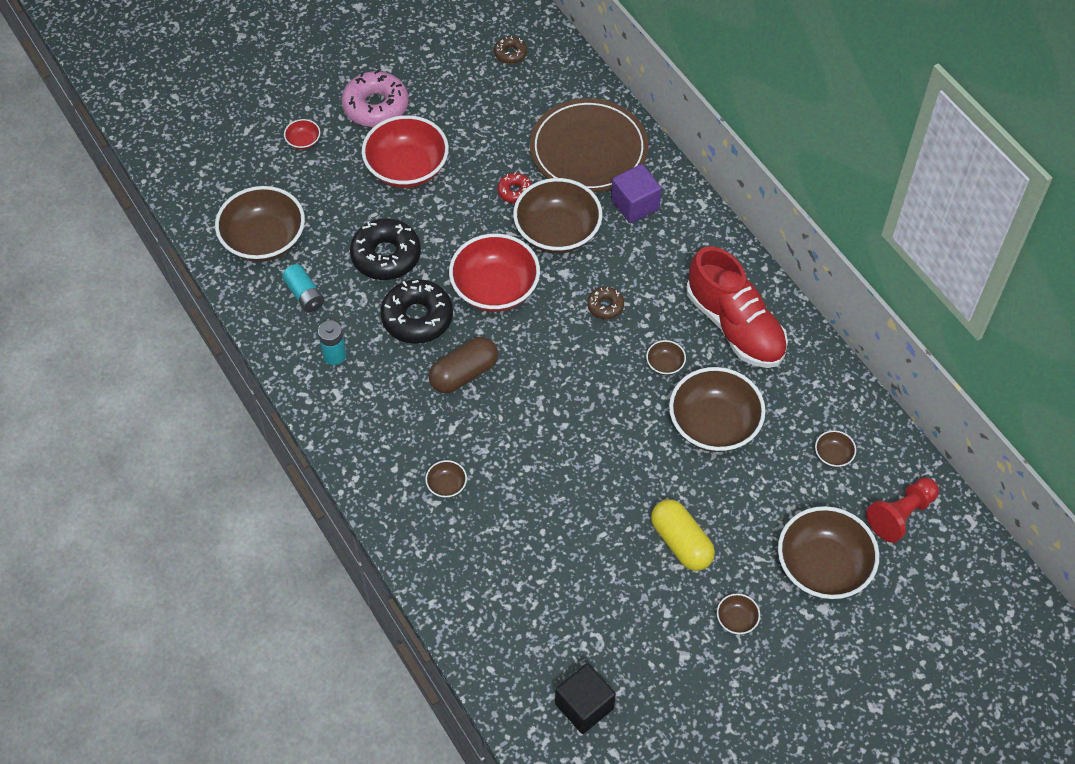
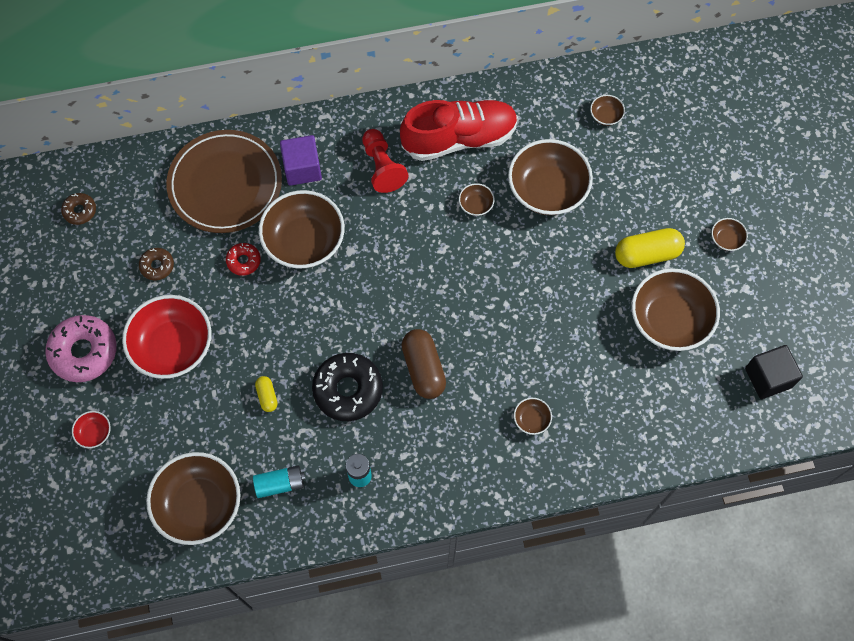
camera: 70 degrees left, 10 degrees up
black donut [350,218,421,280] -> yellow capsule [255,376,278,412]
red bowl [449,233,540,312] -> none
brown donut [587,287,624,319] -> brown donut moved to [139,248,174,281]
brown bowl [778,506,879,599] -> brown bowl moved to [632,268,720,351]
red pawn [866,478,939,543] -> red pawn moved to [362,129,409,193]

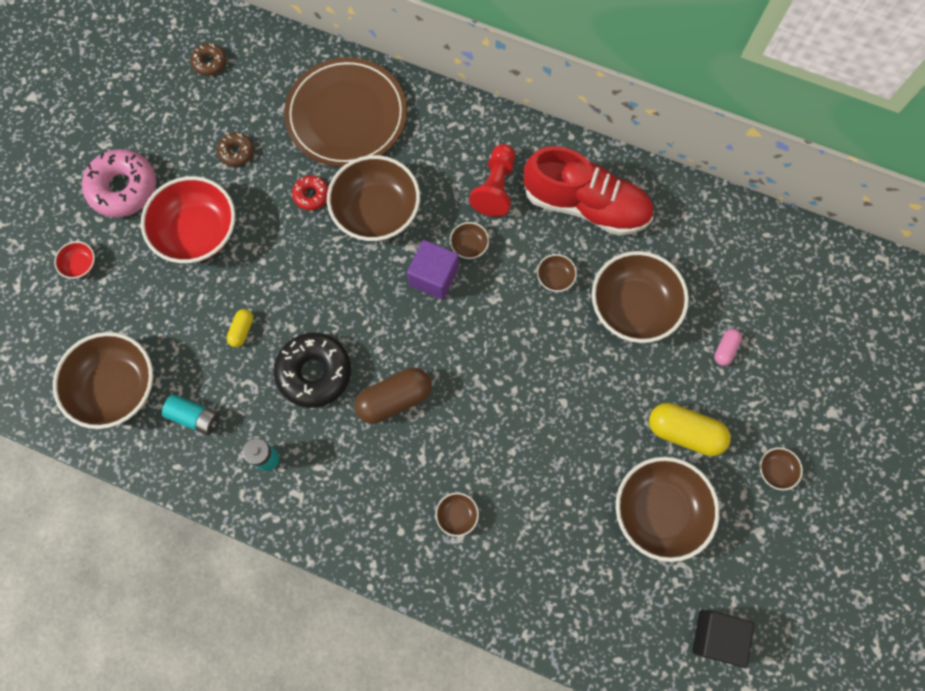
camera: 35 degrees right, 5 degrees up
purple cube [280,135,322,186] -> purple cube moved to [407,240,459,300]
brown capsule [402,329,446,399] -> brown capsule turned 45 degrees clockwise [355,368,432,424]
brown bowl [590,95,625,126] -> brown bowl moved to [450,222,489,259]
none -> pink capsule [714,329,742,366]

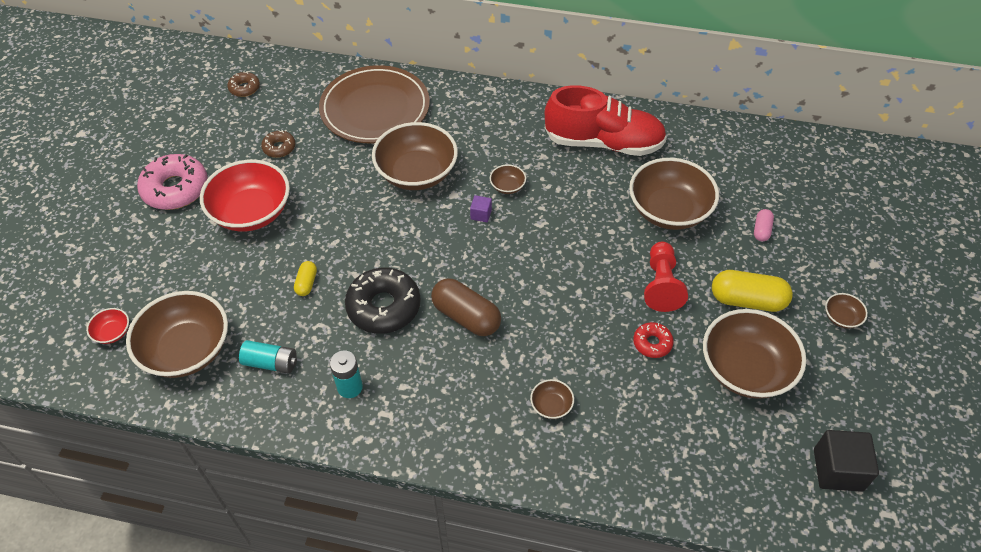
camera: 10 degrees left, 20 degrees down
red bowl [54,241,95,279] -> red bowl moved to [86,308,129,344]
red donut [292,175,328,210] -> red donut moved to [633,322,674,358]
brown capsule [355,368,432,424] -> brown capsule turned 75 degrees clockwise [431,278,501,336]
purple cube [407,240,459,300] -> purple cube [470,195,492,222], size x0.50
red pawn [469,144,515,217] -> red pawn moved to [644,241,688,312]
brown bowl [537,254,577,292] -> none

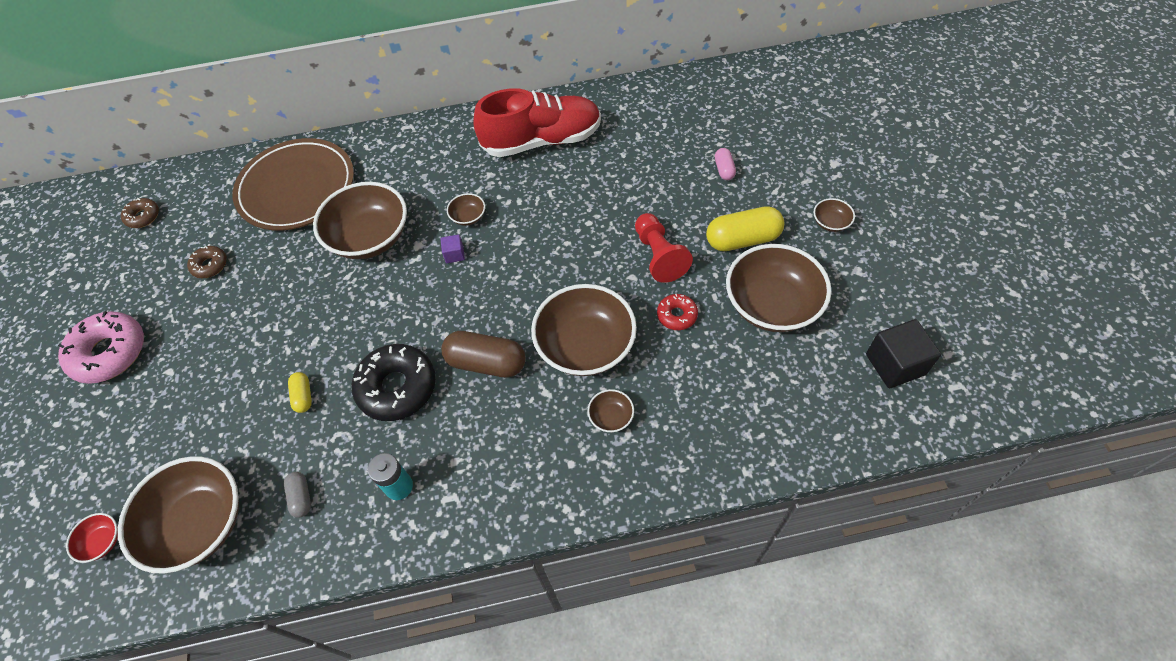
camera: 20 degrees left, 5 degrees up
red bowl [200,160,290,232] -> none
turquoise battery [239,340,297,373] -> grey capsule [284,472,311,518]
brown bowl [629,158,719,230] -> brown bowl moved to [531,284,637,376]

